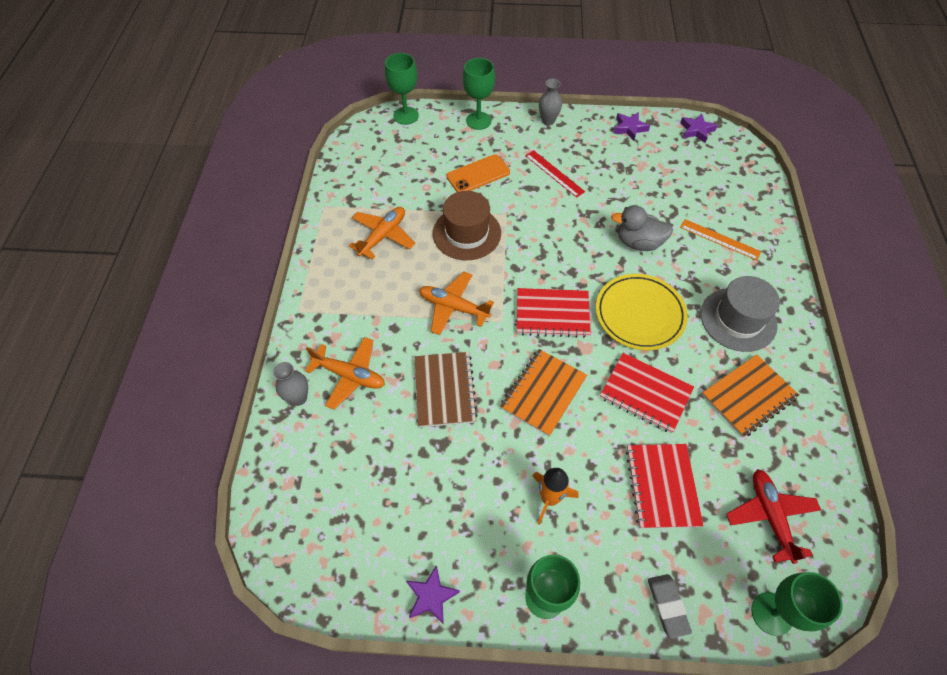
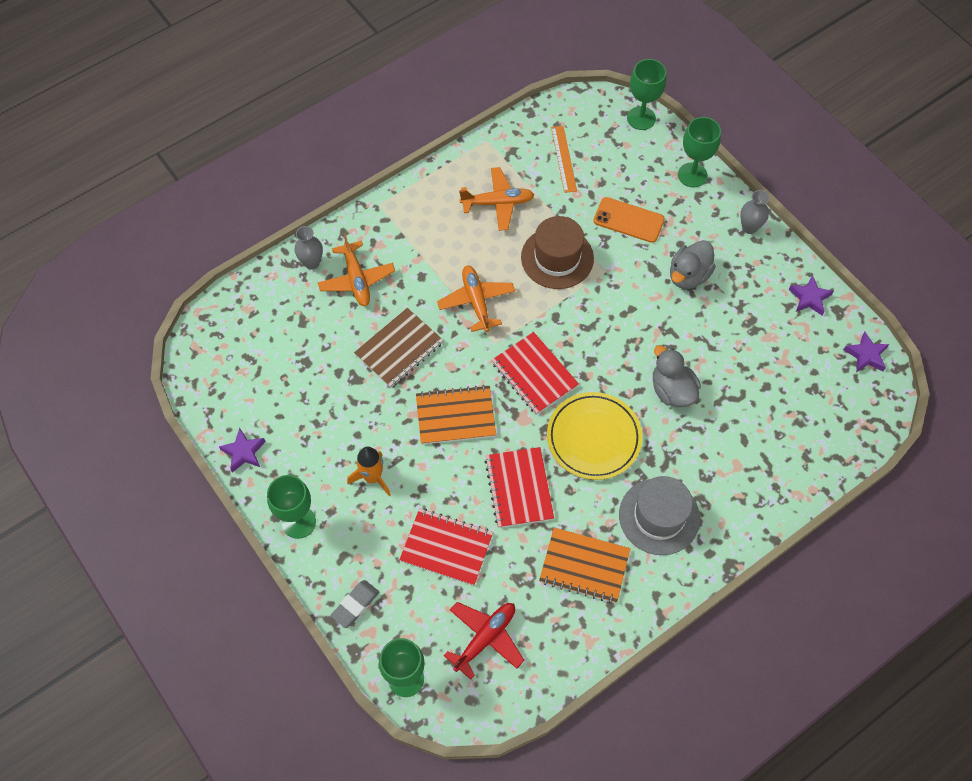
camera: 50 degrees right, 5 degrees up
red ruler [525,150,585,198] -> grey duck [670,240,716,289]
red notebook [626,444,704,529] -> red notebook turned 60 degrees clockwise [399,508,493,586]
orange ruler [680,219,762,260] -> orange ruler moved to [551,126,577,193]

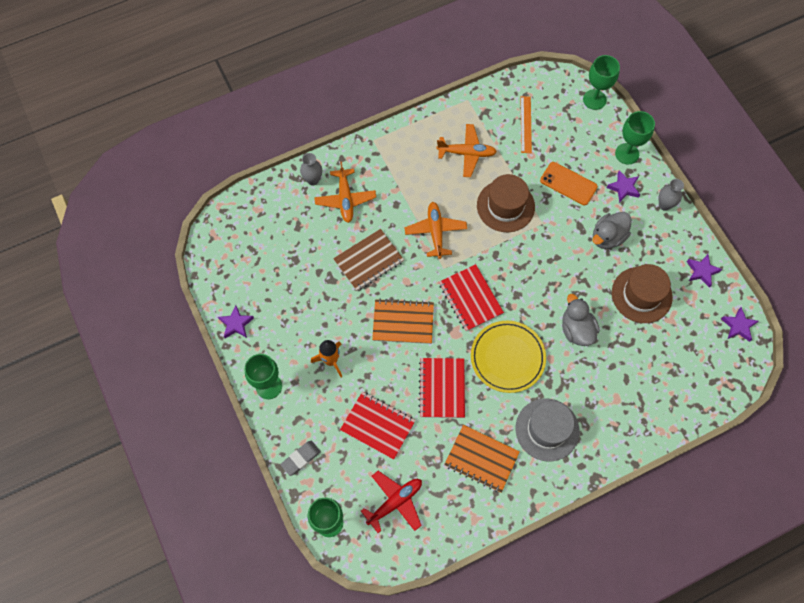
camera: 10 degrees right, 5 degrees up
none -> purple star [607,171,640,203]
none -> brown hat [612,264,673,323]

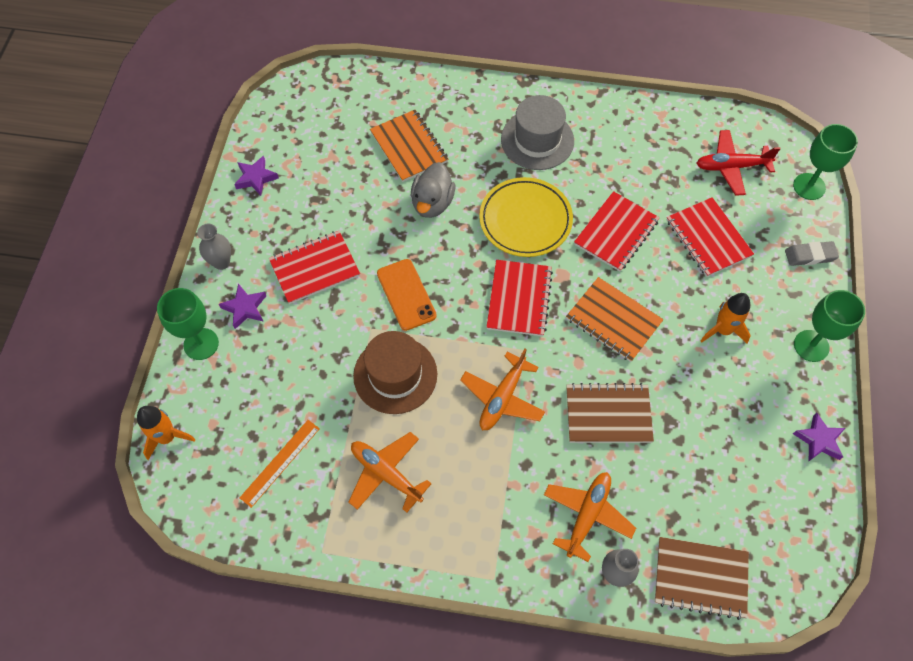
camera: 145 degrees left, 5 degrees down
orange notebook [444,425,520,493] -> orange notebook moved to [370,110,448,182]
orange phone [540,162,598,205] -> orange phone moved to [377,259,437,331]
green goblet [583,55,620,110] -> orange rocket [137,406,196,460]
grey duck [593,212,631,249] -> red notebook [269,231,360,304]
brown hat [612,264,673,323] -> none
purple star [721,307,759,342] -> none
none -> brown notebook [655,537,749,620]

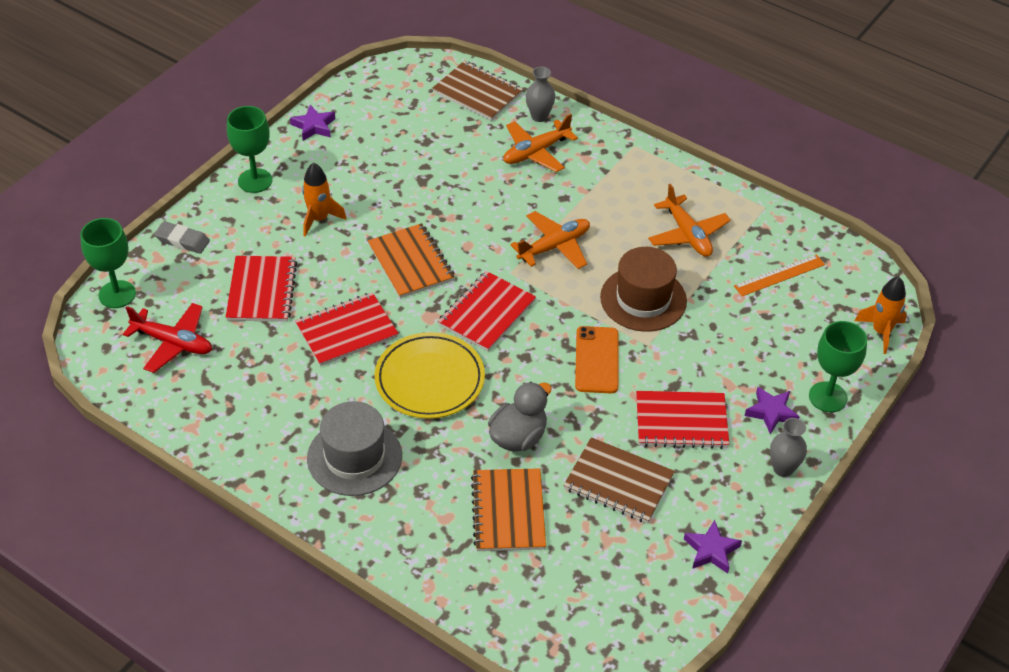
camera: 155 degrees left, 15 degrees down
brown notebook [566,383,654,443] -> brown notebook moved to [563,437,675,523]

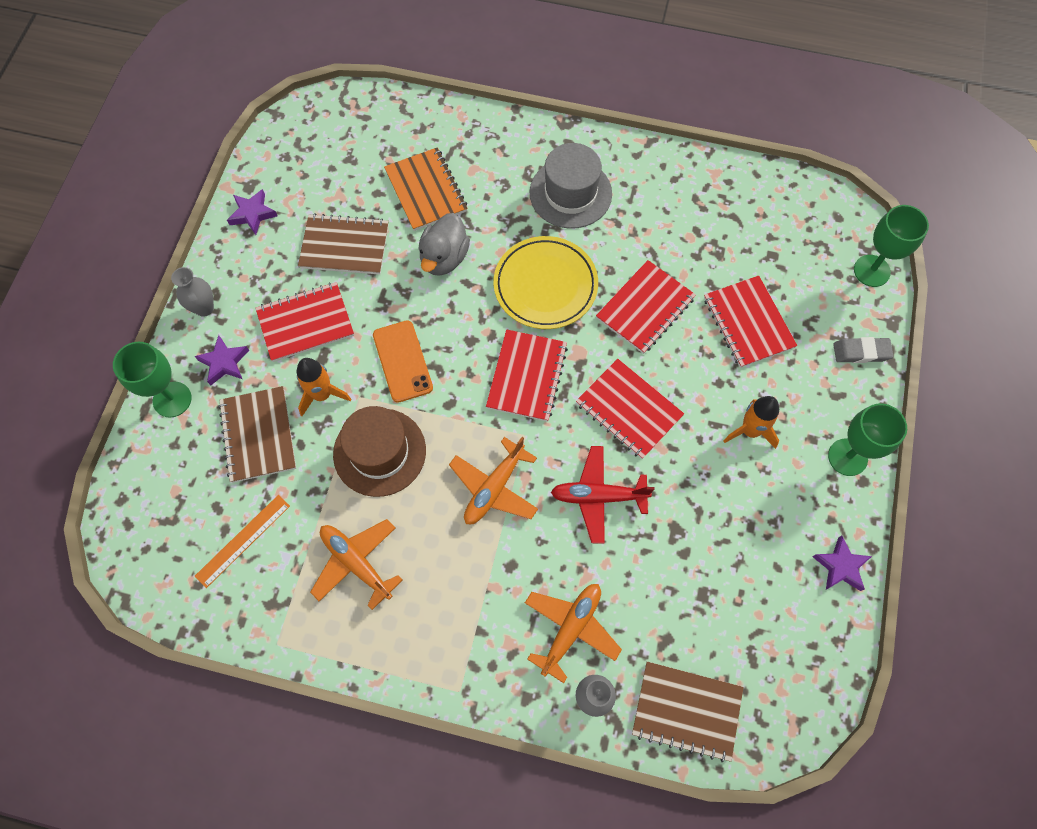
camera: 160 degrees right, 20 degrees up
red plane [123,303,212,373] -> red plane moved to [551,446,655,544]
orange notebook [368,223,455,298] -> red notebook [576,359,684,459]
orange rocket [855,276,907,354] -> orange rocket moved to [297,358,351,416]
none -> brown notebook [218,386,296,483]

